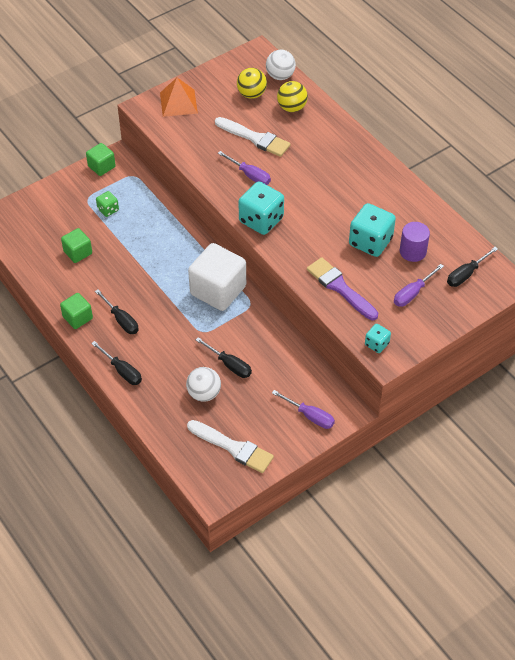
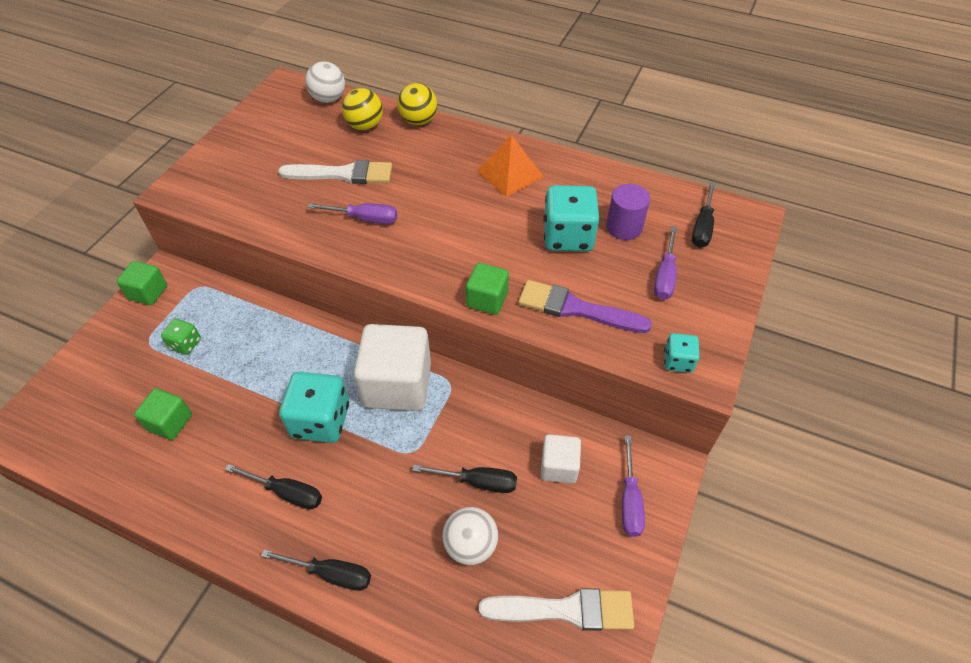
camera: 30 degrees left, 0 degrees up
green cube [60,293,93,329] -> green cube moved to [466,263,509,315]
orange pyramid [160,78,198,117] -> orange pyramid moved to [477,135,544,197]
yellow ball [237,68,267,99] -> yellow ball moved to [397,83,437,125]
turquoise dice [238,181,284,235] -> turquoise dice moved to [279,372,349,443]
purple screwdriver [272,390,335,429] -> purple screwdriver turned 90 degrees clockwise [622,435,645,537]
none -> white cube [541,434,581,484]

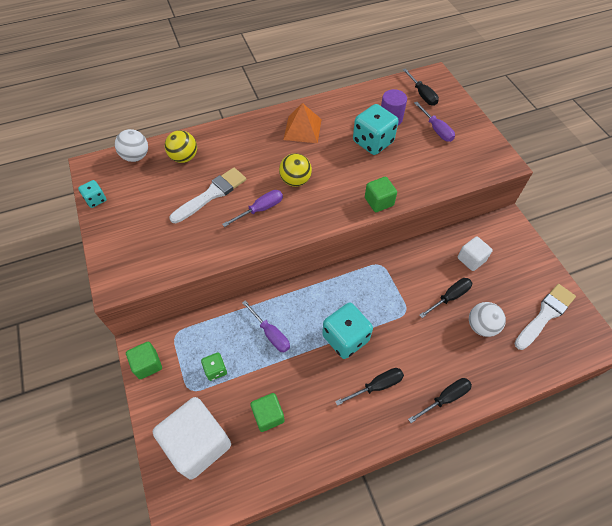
camera: 45 degrees left, 5 degrees up
white cube [354,324,431,411] -> white cube moved to [153,397,231,480]
yellow ball [397,83,437,125] -> yellow ball moved to [279,153,312,187]
purple brush [518,280,652,333] -> none
purple screwdriver [622,435,645,537] -> purple screwdriver moved to [242,300,290,352]
turquoise dice [664,333,700,373] -> turquoise dice moved to [78,180,106,208]

